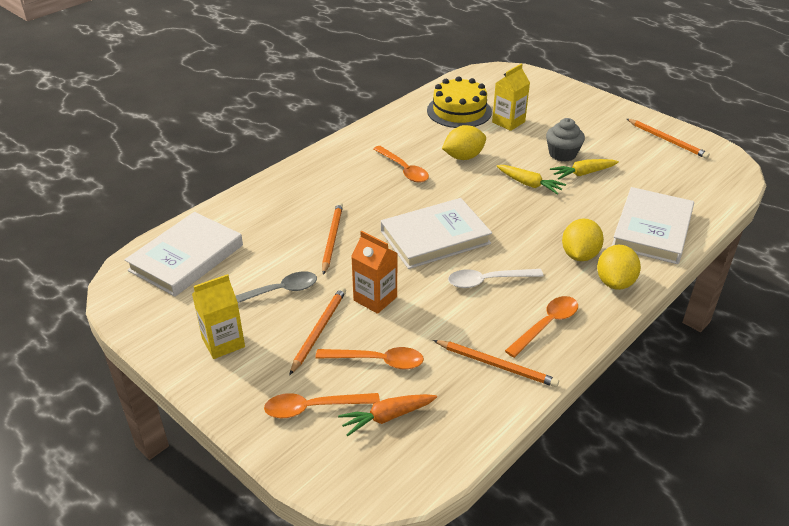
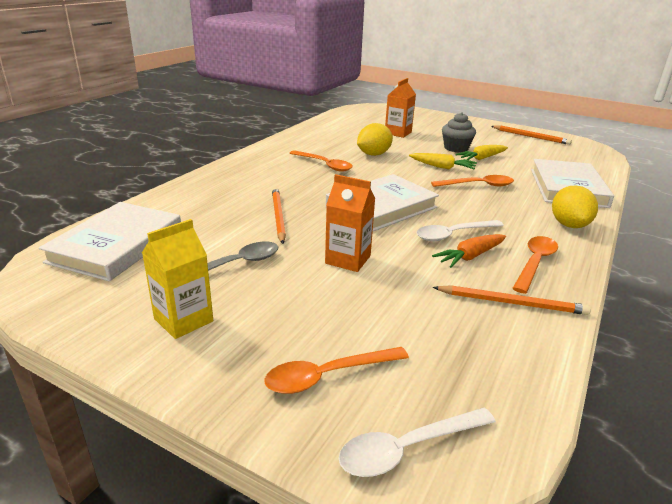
camera: 15 degrees left, 10 degrees down
orange pencil [289,287,346,375] -> none
orange spoon [315,347,424,369] -> orange spoon moved to [431,175,514,187]
orange carrot [338,394,437,436] -> orange carrot moved to [432,234,506,268]
yellow cake [427,76,492,128] -> none
yellow carton [492,64,530,131] -> orange carton [385,78,416,138]
yellow lemon [562,218,604,261] -> none
none -> white spoon [338,408,496,477]

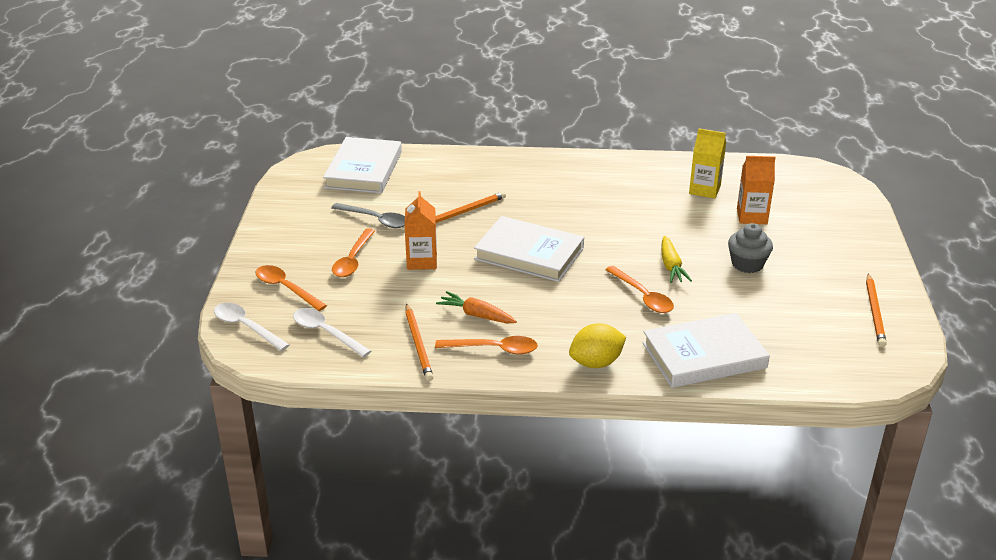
camera: 65 degrees right, 5 degrees up
white book [39,202,181,281] -> white book turned 75 degrees counterclockwise [323,137,402,193]
yellow carton [142,219,213,339] -> yellow carton moved to [689,128,726,199]
orange spoon [289,150,353,172] -> orange spoon moved to [332,228,375,277]
yellow lemon [357,123,393,156] -> none
white spoon [417,220,504,241] -> white spoon moved to [293,308,371,357]
yellow carrot [455,145,508,160] -> none

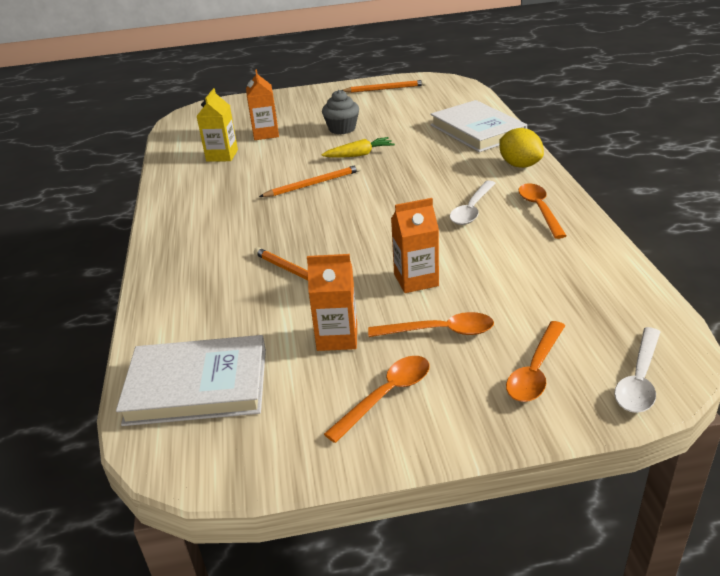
camera: 100 degrees left, 0 degrees up
white spoon [293,308,371,357] -> white spoon moved to [450,180,496,225]
grey spoon [331,203,405,228] -> orange carton [307,254,357,351]
orange pencil [405,303,433,381] -> orange pencil moved to [259,165,361,197]
orange carrot [436,291,517,323] -> none
white book [474,216,584,282] -> none
orange spoon [605,266,674,313] -> orange spoon moved to [324,356,430,443]

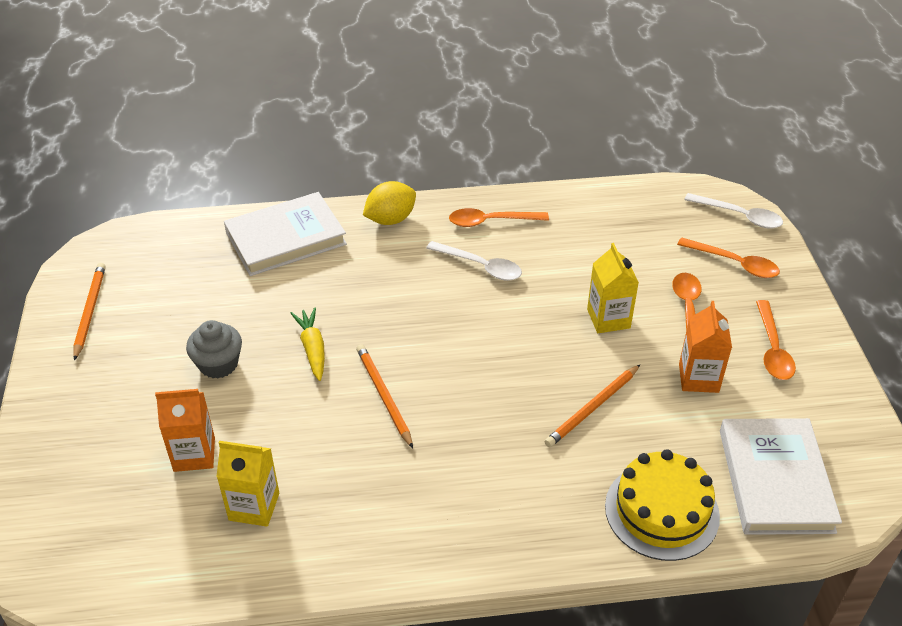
camera: 90 degrees left, 10 degrees up
orange spoon [324,356,430,443] -> orange spoon turned 135 degrees counterclockwise [756,300,796,380]
orange carton [391,198,439,293] -> yellow carton [587,243,639,333]
none -> yellow cake [605,449,720,561]

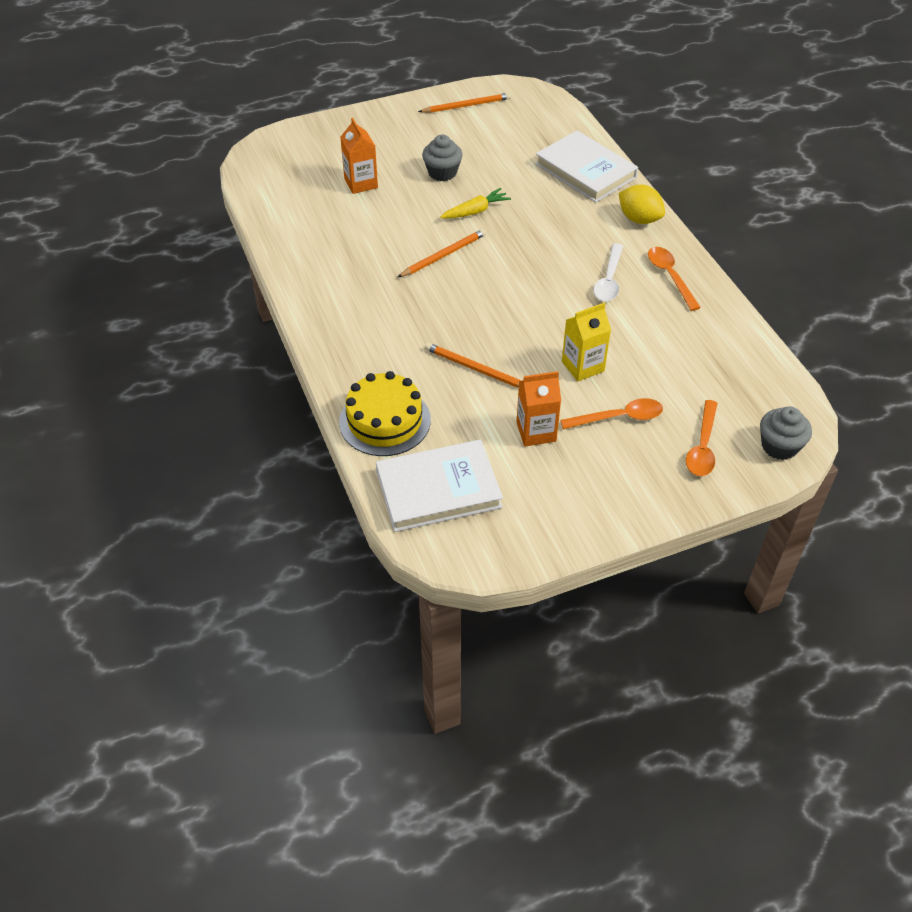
camera: 75 degrees right, 5 degrees up
yellow carton [216,441,280,526] -> none
white spoon [684,193,783,229] -> grey cupcake [760,406,812,460]
orange spoon [756,300,796,380] -> none

